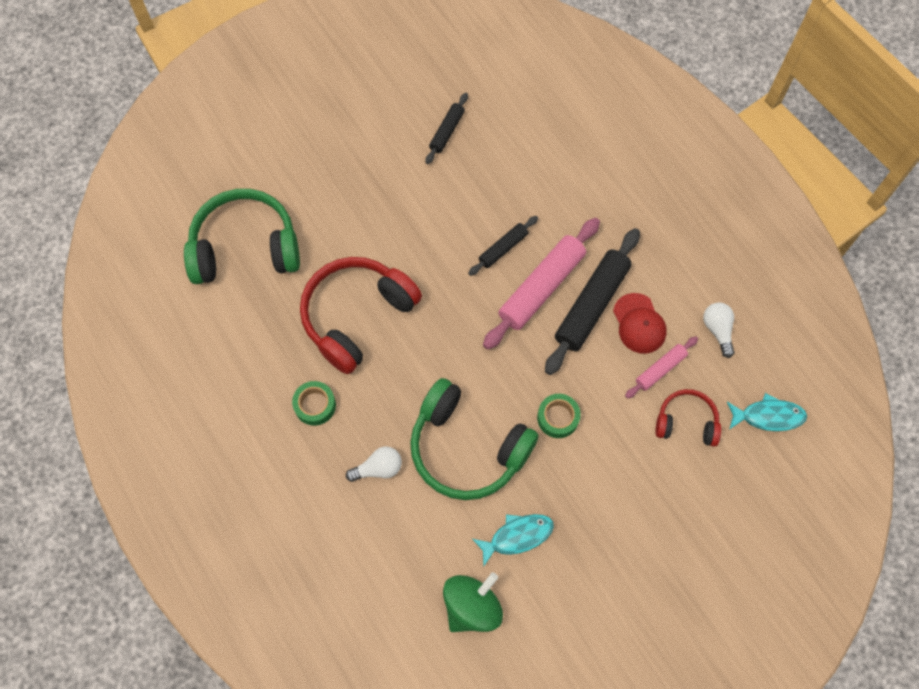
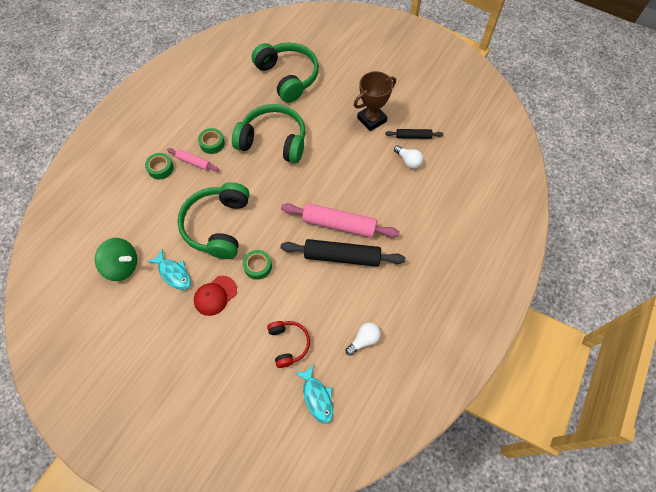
camera: 65 degrees right, 5 degrees down
red headphones [300,257,422,374] -> green headphones [232,104,306,163]
white light bulb [346,446,402,482] -> white light bulb moved to [394,145,423,169]
black rolling pin [468,216,538,276] -> none
red cap [613,293,667,354] -> red cap moved to [194,276,237,316]
pink rolling pin [625,337,698,398] -> pink rolling pin moved to [167,148,219,172]
none -> green tape [145,153,174,179]
none -> brown trophy [354,71,396,131]

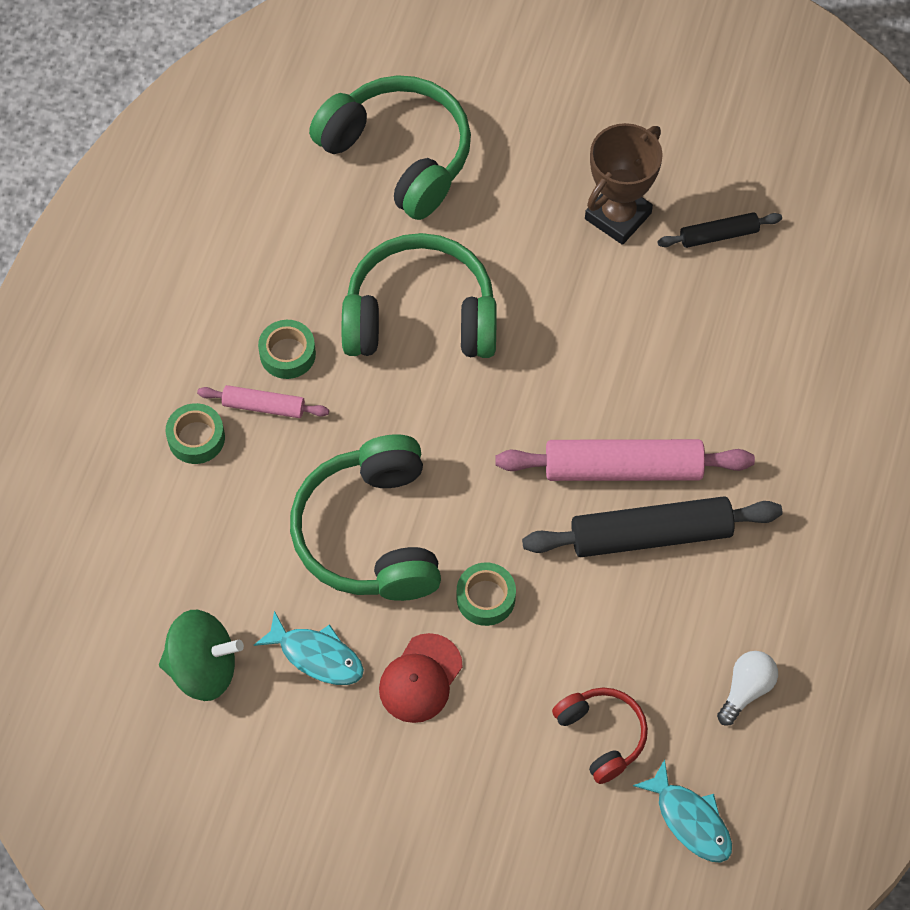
camera: 15 degrees left, 0 degrees up
white light bulb [394,145,423,169] -> none

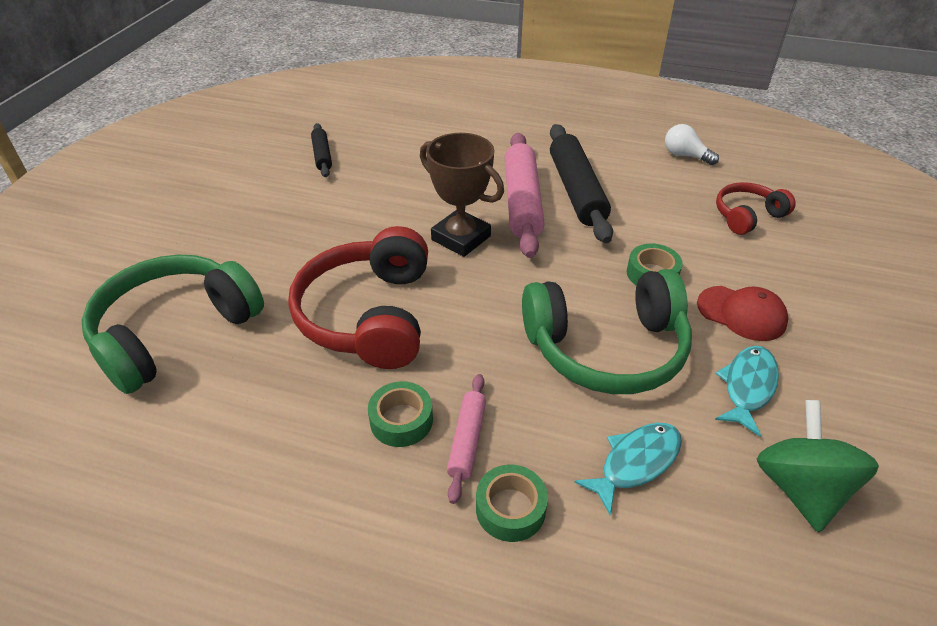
camera: 90 degrees left, 20 degrees down
green headphones [342,233,497,358] -> red headphones [288,226,428,369]
brown trophy [585,123,663,245] -> brown trophy moved to [420,133,504,257]
turquoise fish [633,759,732,863] -> turquoise fish moved to [575,423,682,515]

